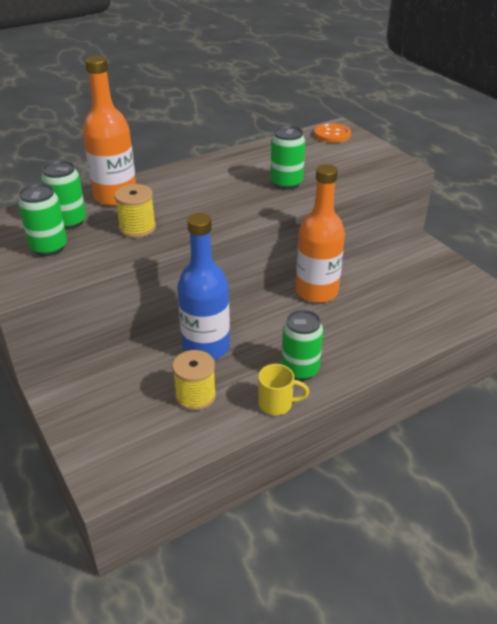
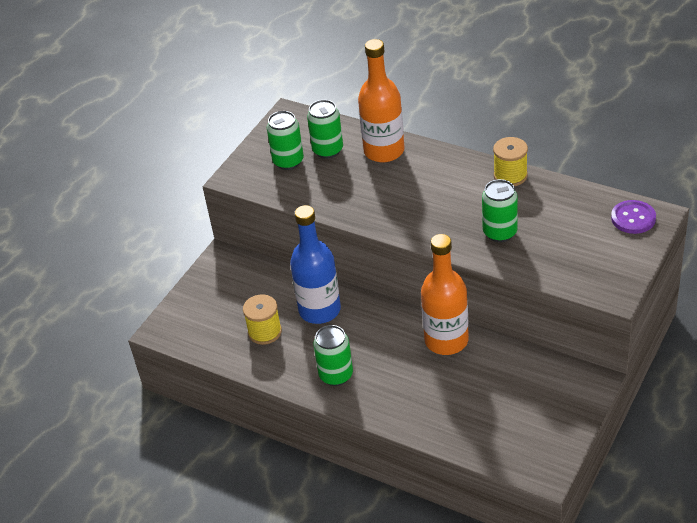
camera: 65 degrees right, 5 degrees up
yellow spool [114,184,156,238] -> yellow spool moved to [493,137,528,186]
yellow mug [258,364,309,415] -> none
orange button [314,123,351,143] -> purple button [611,200,656,234]

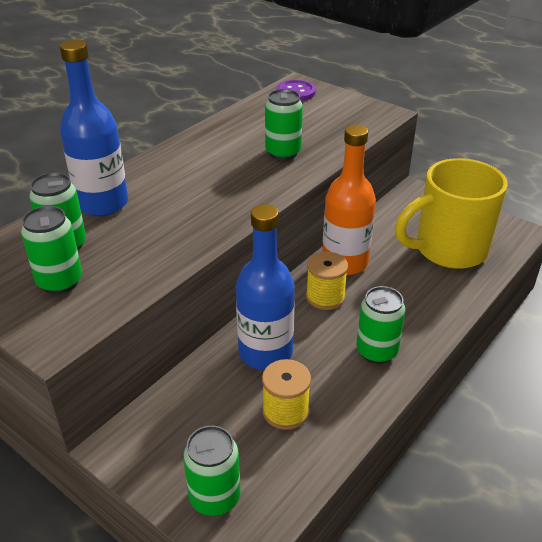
camera: 85 degrees left, 5 degrees down
orange bottle [358,39,405,162] -> blue bottle [60,40,128,216]
yellow spool [493,137,528,186] -> yellow spool moved to [306,252,348,310]
none -> green can [183,426,241,516]
none -> yellow mug [395,158,508,269]

